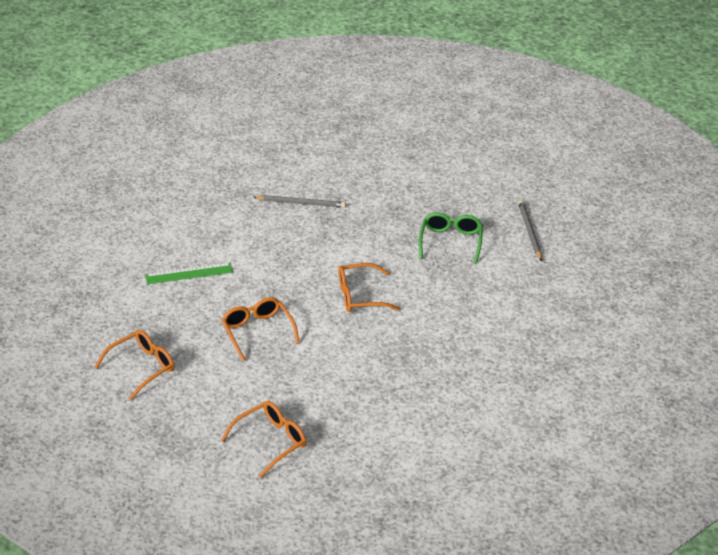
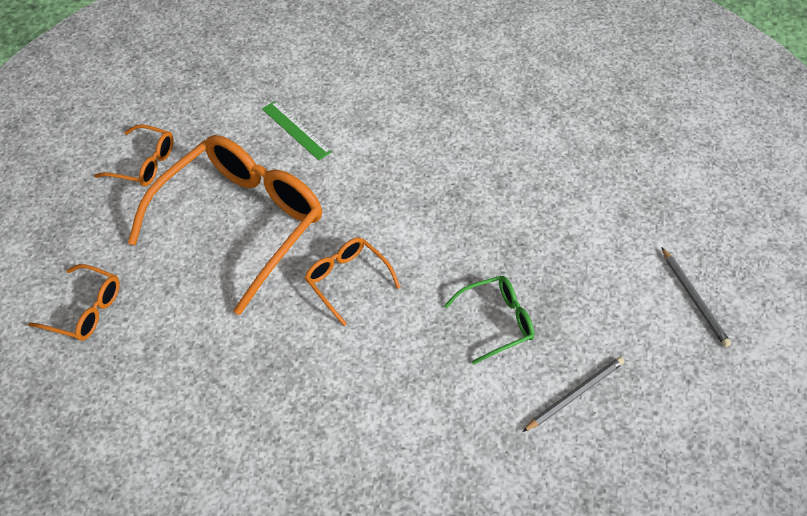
camera: 60 degrees right, 15 degrees up
orange glasses [222,297,300,361] -> orange glasses [128,135,322,315], size x2.15
grey pencil [253,195,346,208] -> grey pencil moved to [661,247,731,347]

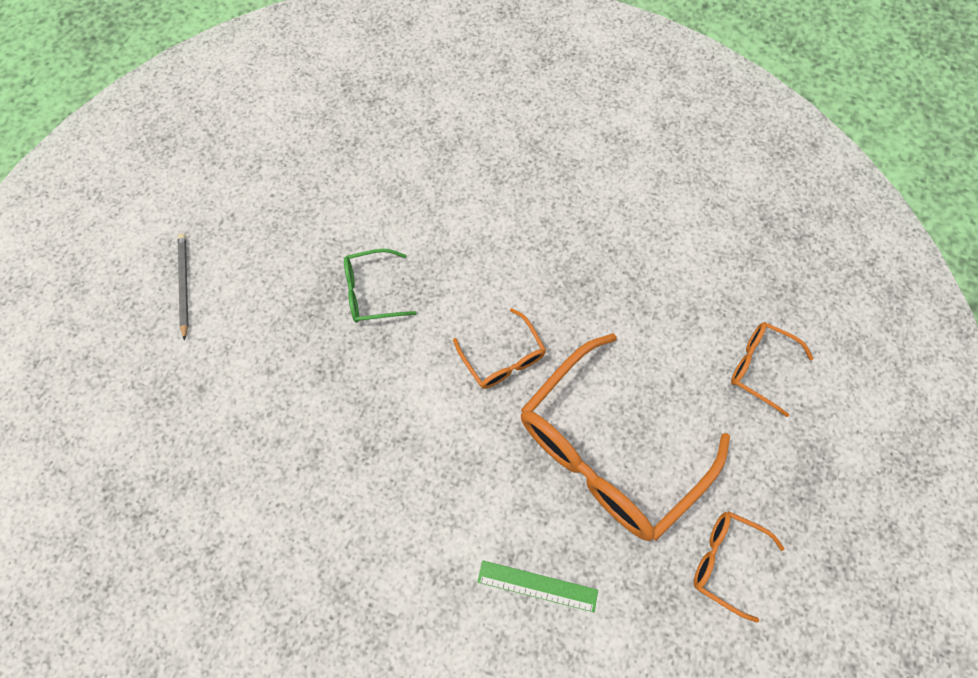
camera: 170 degrees left, 15 degrees up
green ruler [262,101,332,160] -> green ruler turned 45 degrees counterclockwise [477,560,598,612]
grey pencil [522,357,625,432] -> none

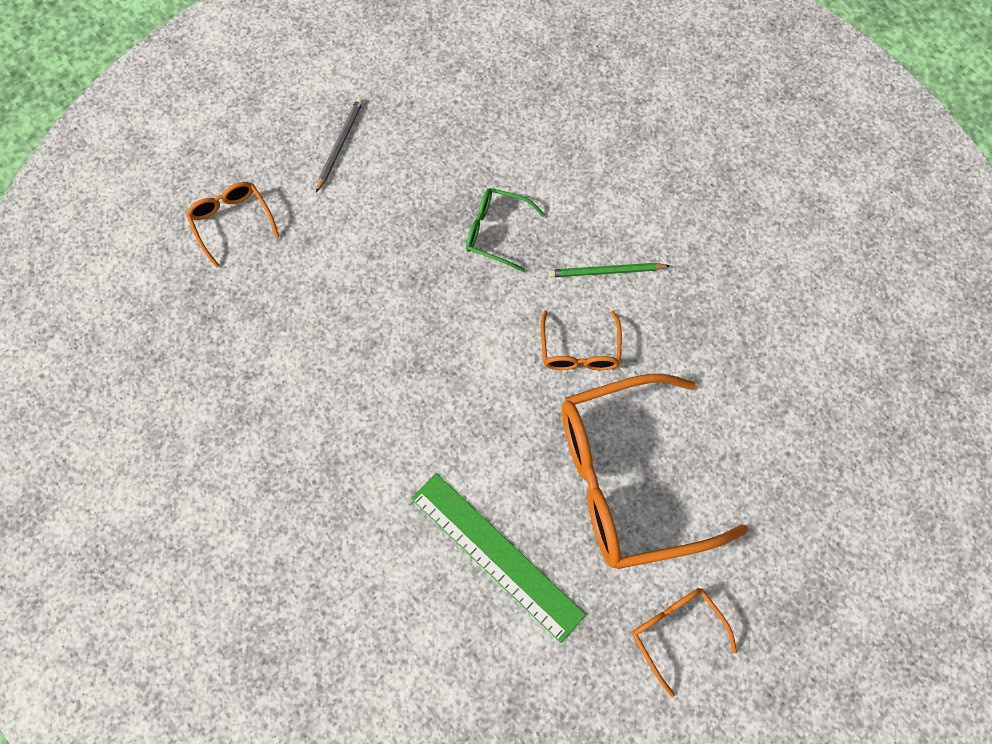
camera: 30 degrees right, 0 degrees up
green ruler [477,560,598,612] -> green ruler [411,473,586,643], size x1.77
orange glasses [731,322,814,417] -> orange glasses moved to [186,182,279,267]
none -> green pencil [549,263,670,277]

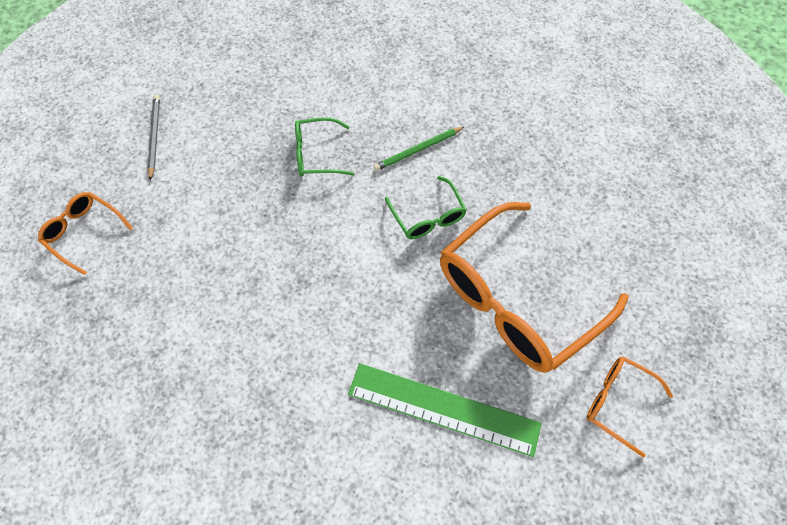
camera: 25 degrees left, 5 degrees down
orange glasses [541,310,622,370] -> green glasses [385,176,467,239]

